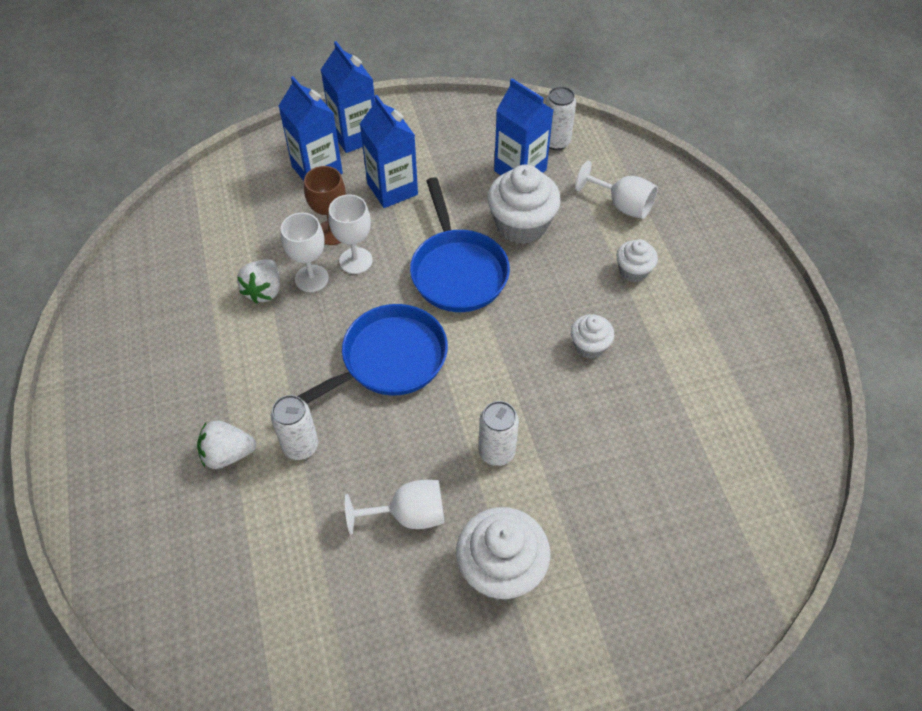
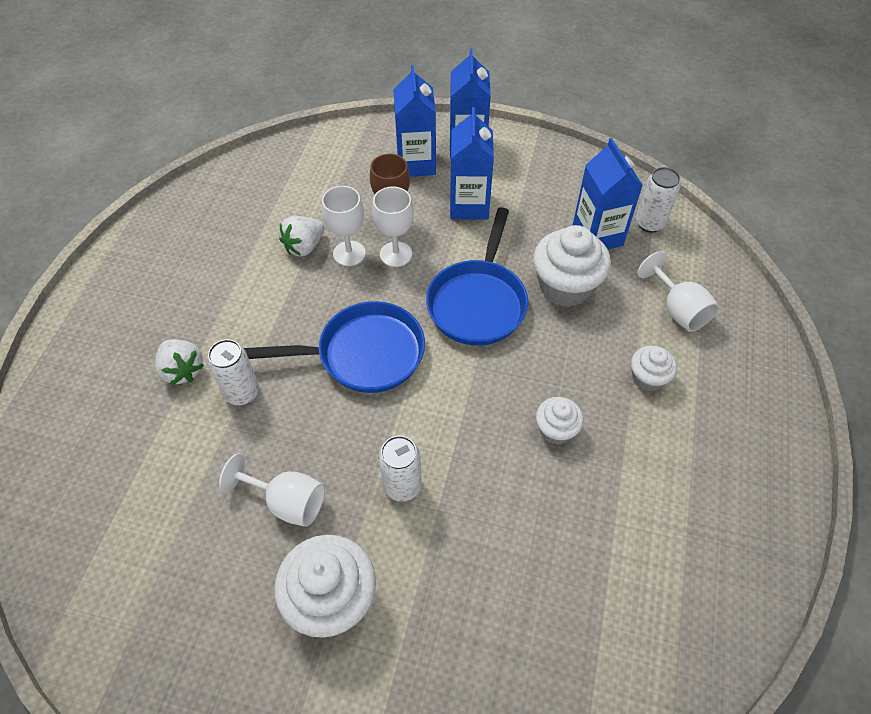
camera: 30 degrees right, 0 degrees up
white strawberry [197,420,256,469] -> white strawberry turned 150 degrees counterclockwise [155,339,204,385]

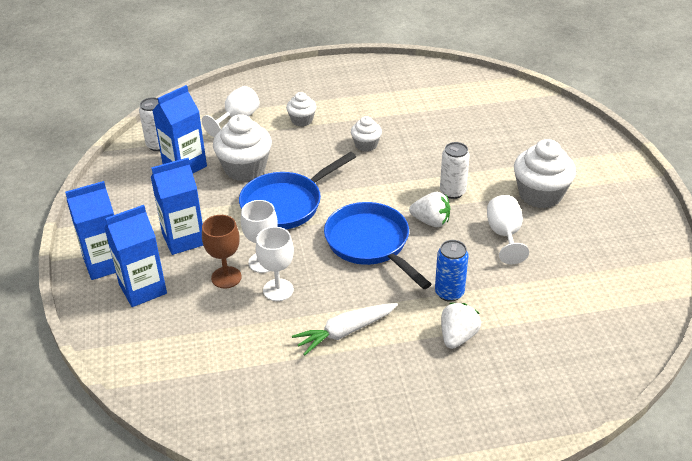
camera: 115 degrees left, 15 degrees down
white can [208,339,259,405] -> blue can [435,240,468,302]
white strawberry [279,216,325,257] -> white strawberry moved to [409,192,450,227]
blue pan [426,207,528,346] -> blue pan turned 150 degrees clockwise [239,152,356,229]
none -> white carrot [292,303,398,355]

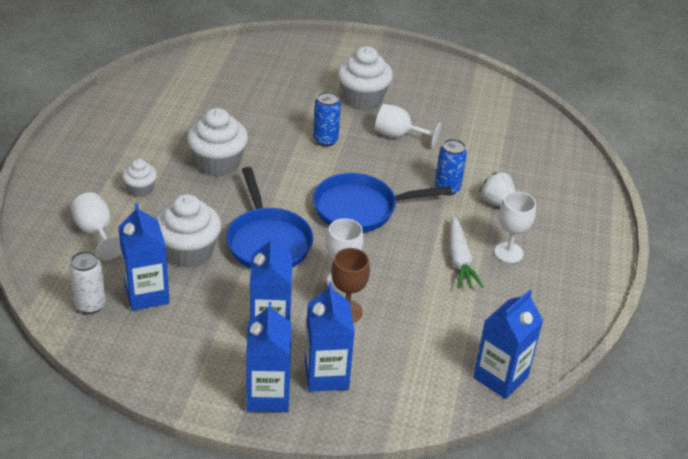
camera: 70 degrees left, 0 degrees up
white goblet [256,227,294,301] -> white goblet moved to [494,191,536,263]
white cupcake [351,116,382,152] -> white cupcake [187,108,248,177], size x1.81
white strawberry [409,192,450,227] -> none
white can [440,142,470,199] -> blue can [313,91,341,147]
none -> blue carton [473,290,543,399]

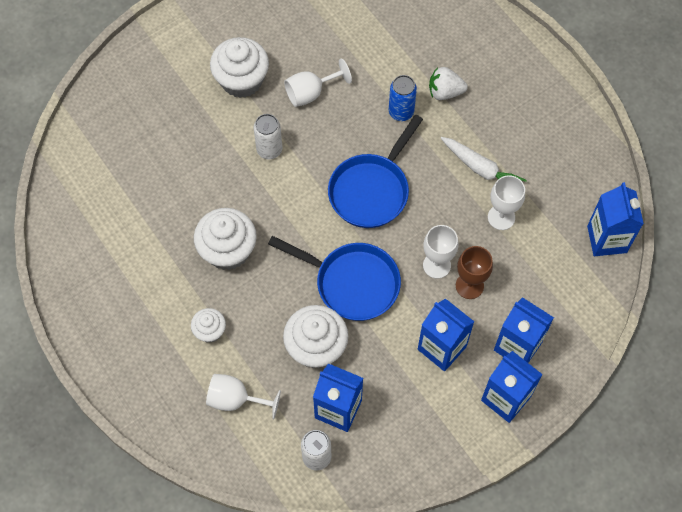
camera: 45 degrees left, 25 degrees up
blue can [313,91,341,147] -> white can [253,114,283,159]
white goblet [494,191,536,263] -> white goblet moved to [488,175,525,230]

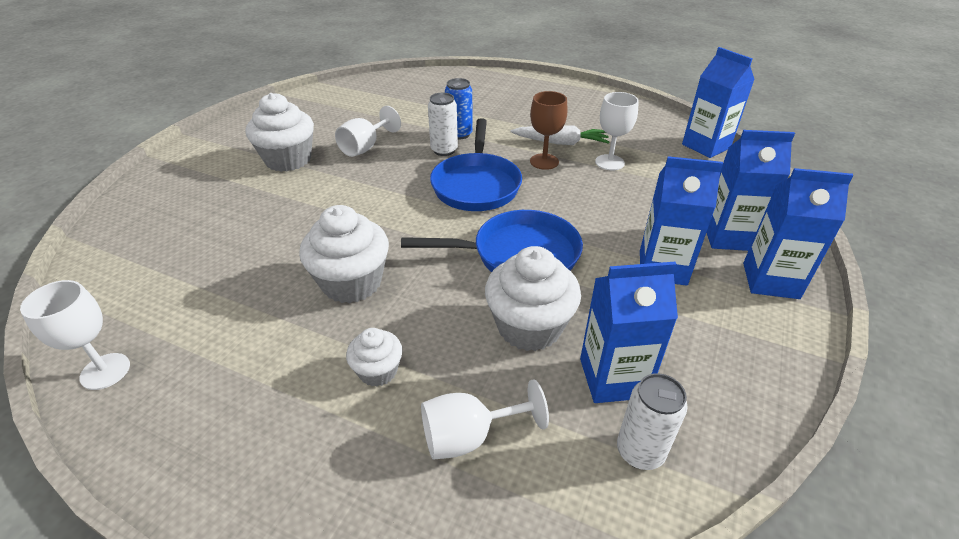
camera: 30 degrees left, 25 degrees down
white can [253,114,283,159] -> white can moved to [428,93,458,156]
white goblet [423,225,458,279] -> white goblet moved to [20,280,130,390]
white strawberry [429,67,468,100] -> none
brown goblet [456,246,493,299] -> brown goblet moved to [530,91,568,170]

